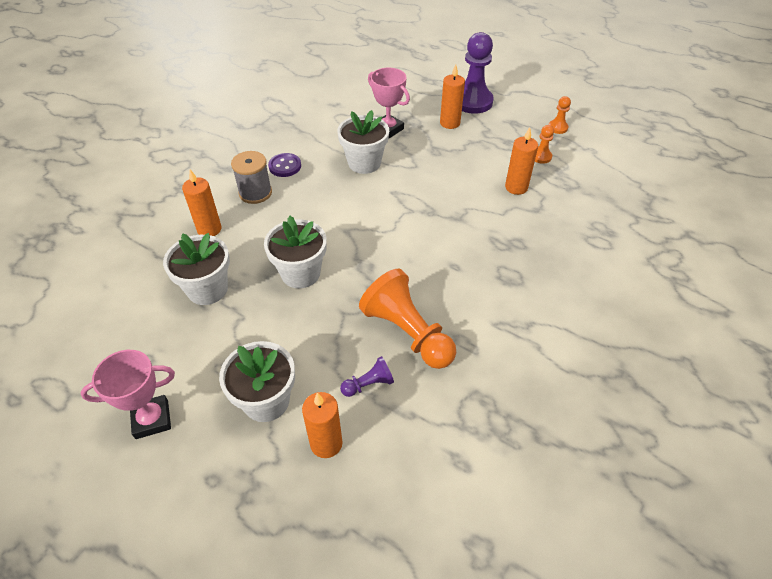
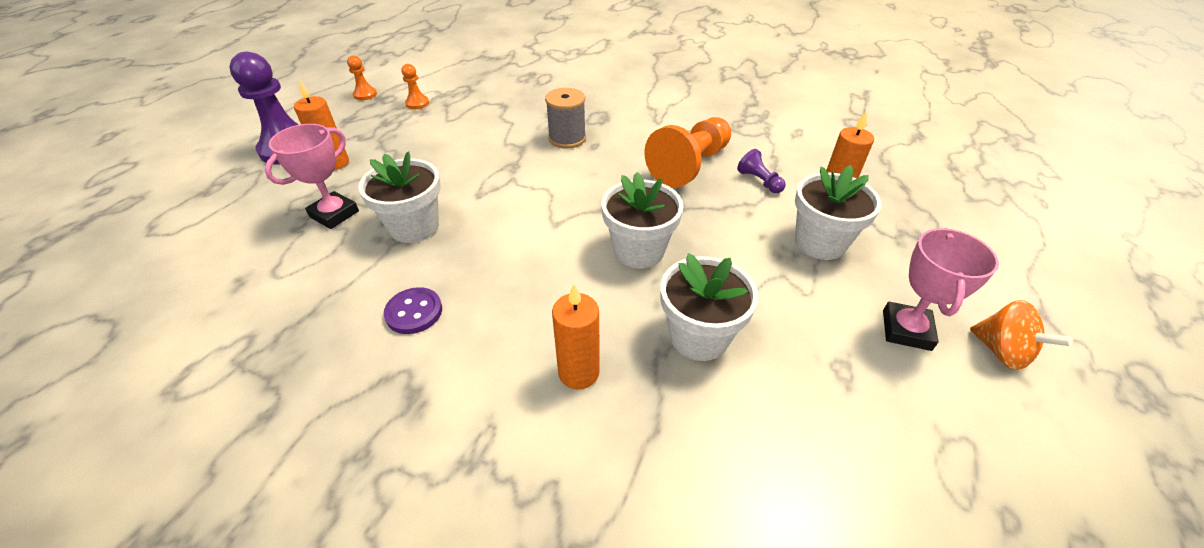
camera: 100 degrees left, 5 degrees down
pink trophy [81,350,175,439] -> pink trophy turned 45 degrees clockwise [883,228,999,351]
grey spool [231,151,272,204] -> grey spool moved to [545,88,586,148]
orange candle [505,127,538,195] -> none
none -> orange spinning top [970,300,1073,370]

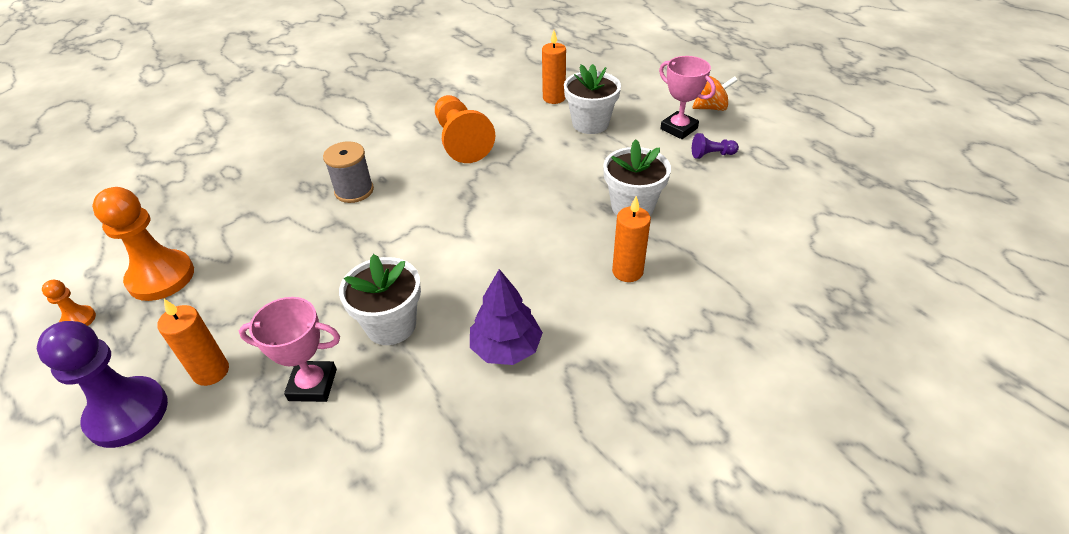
camera: 60 degrees left, 0 degrees up
pink trophy [265,124,359,229] -> pink trophy turned 60 degrees counterclockwise [239,297,340,402]
purple button [384,287,442,334] -> purple tree [470,269,543,365]
orange pawn [401,64,429,109] -> orange pawn [92,187,194,301], size x2.13
white flower pot [601,172,684,268] -> none
purple pawn [737,149,786,193] -> purple pawn moved to [692,133,739,159]

